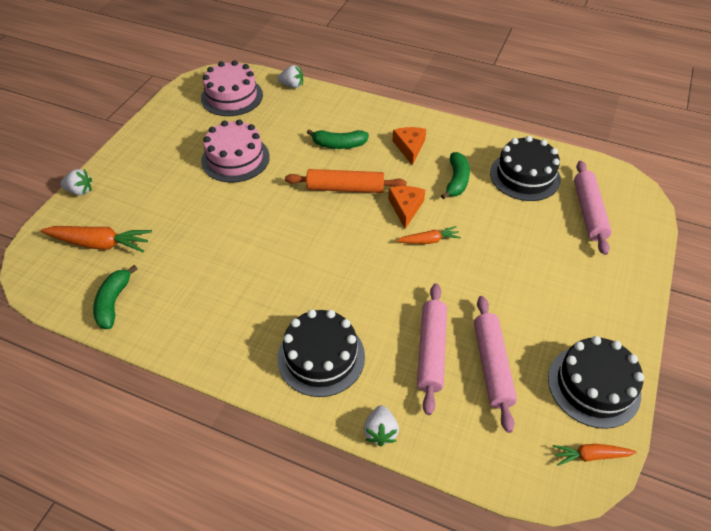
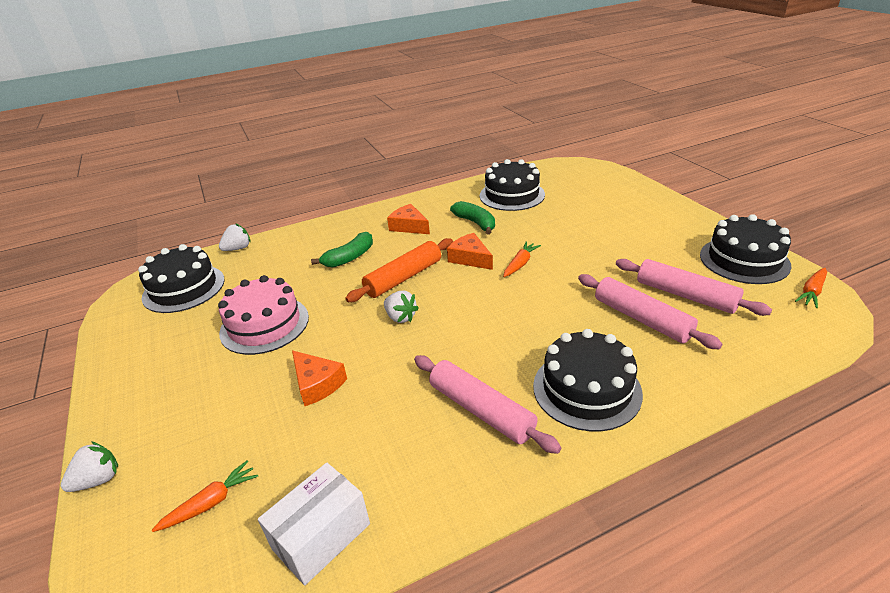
camera: 45 degrees left, 15 degrees down
orange carrot [41,226,152,252] -> orange carrot [152,460,258,532], size x0.58
green banana [93,265,138,329] -> white box [258,462,370,586]
pink cake [201,60,263,116] -> black cake [138,244,225,313]
white strawberry [364,405,399,446] -> white strawberry moved to [384,291,419,323]
pink rolling pin [574,161,612,255] -> pink rolling pin moved to [414,355,562,454]
none -> orange cheese [292,350,347,406]

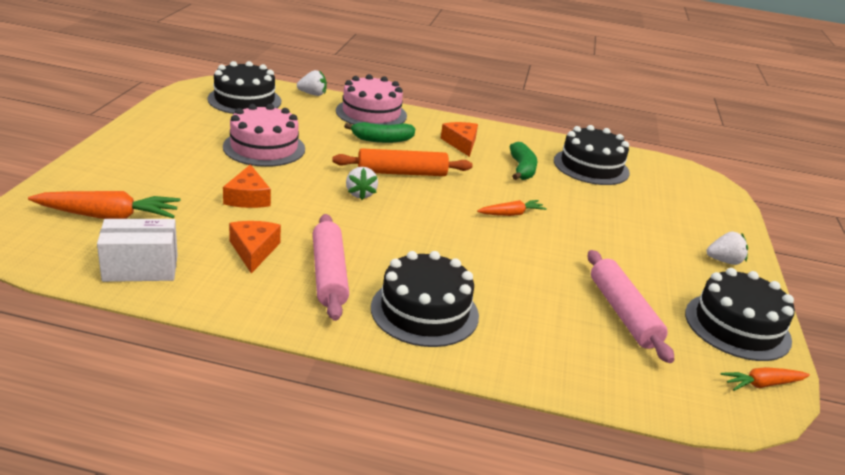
camera: 30 degrees right, 5 degrees down
white strawberry [61,441,118,492] -> white strawberry moved to [706,232,748,265]
orange carrot [152,460,258,532] -> orange carrot [28,191,181,219], size x1.73
orange cheese [447,233,493,270] -> orange cheese moved to [229,221,281,274]
pink rolling pin [578,274,723,349] -> none
none -> pink cake [336,74,407,125]

